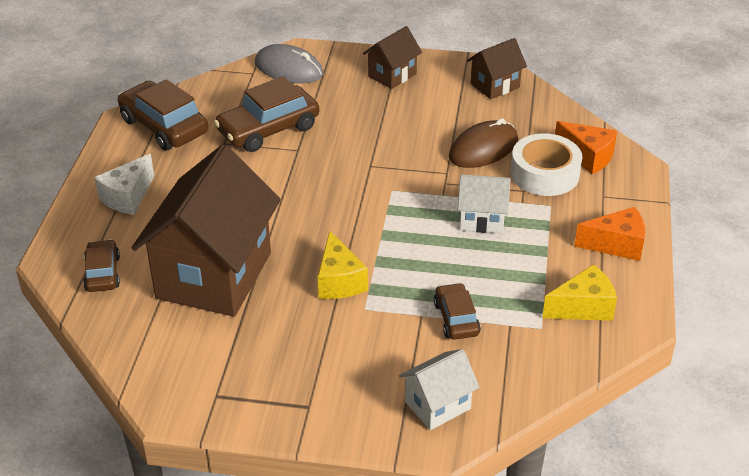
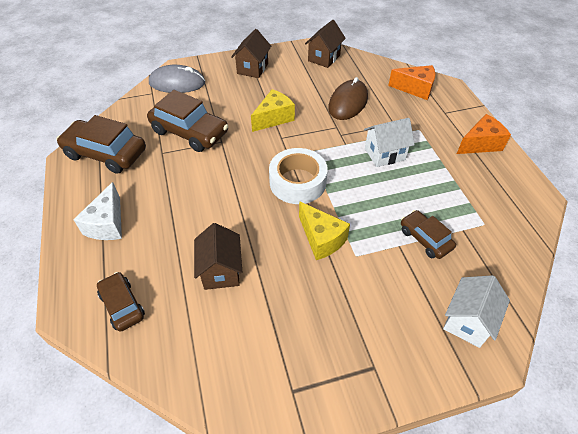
camera: 25 degrees left, 10 degrees up
brown house [132,144,281,317] -> brown house [194,223,242,290], size x0.47
brown car [214,76,319,152] -> brown car turned 90 degrees counterclockwise [147,90,228,152]
white tape [511,133,582,196] -> white tape moved to [269,148,328,204]
yellow cheese [542,264,617,321] -> yellow cheese moved to [251,89,295,132]

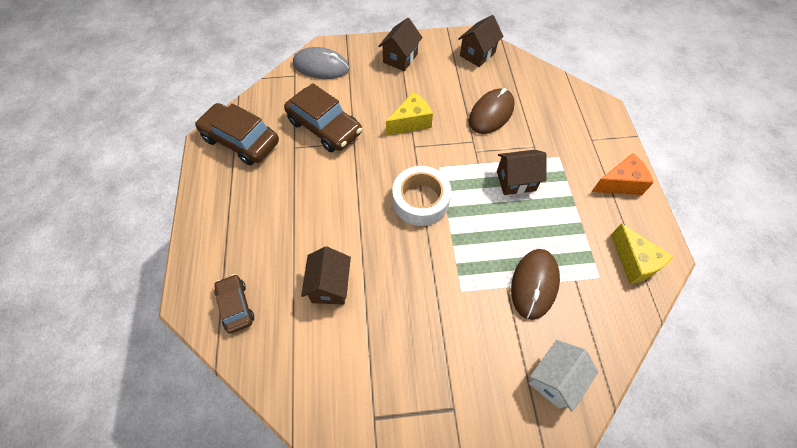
camera: 10 degrees right, 10 degrees up
white cheese [73,182,122,240] -> none
yellow cheese [299,201,350,260] -> yellow cheese moved to [611,224,674,284]
white house [364,118,415,167] -> brown house [497,150,547,195]
orange cheese [388,65,435,100] -> none
brown car [401,210,456,259] -> brown mouse [511,249,560,320]

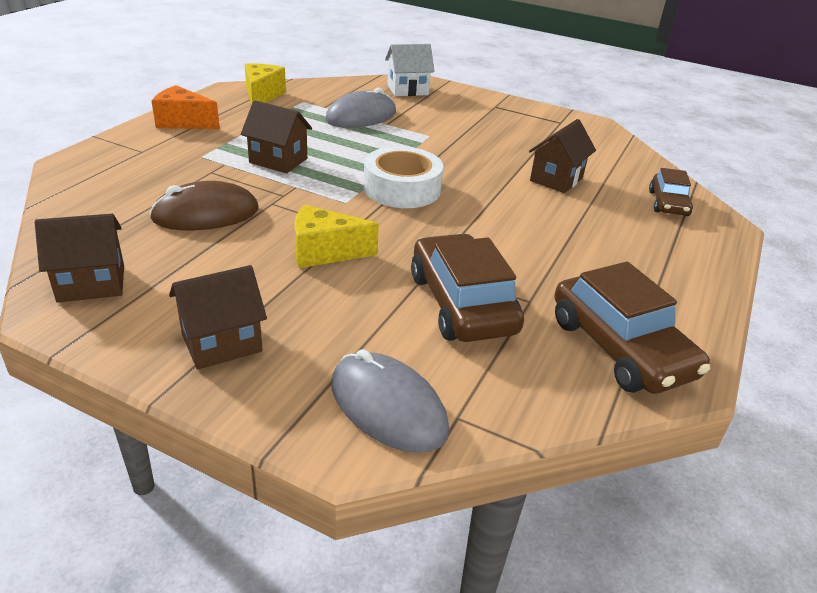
camera: 150 degrees left, 25 degrees down
brown mouse [511,249,560,320] -> grey mouse [325,88,396,128]

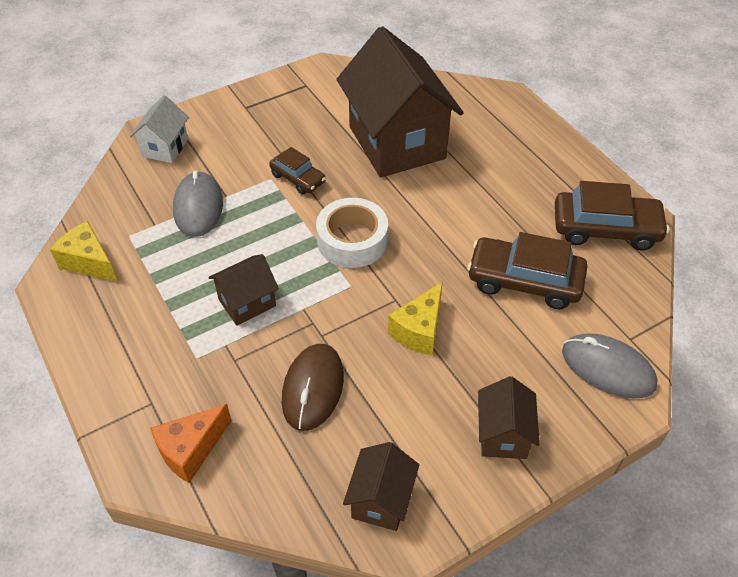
camera: 55 degrees left, 15 degrees up
orange cheese [152,85,220,129] -> orange cheese moved to [150,404,232,483]
grey mouse [331,349,449,453] -> grey mouse turned 45 degrees clockwise [562,333,658,398]
brown house [529,119,596,193] -> brown house [336,26,464,177], size x2.15
brown car [649,168,693,216] -> brown car moved to [269,147,326,195]

